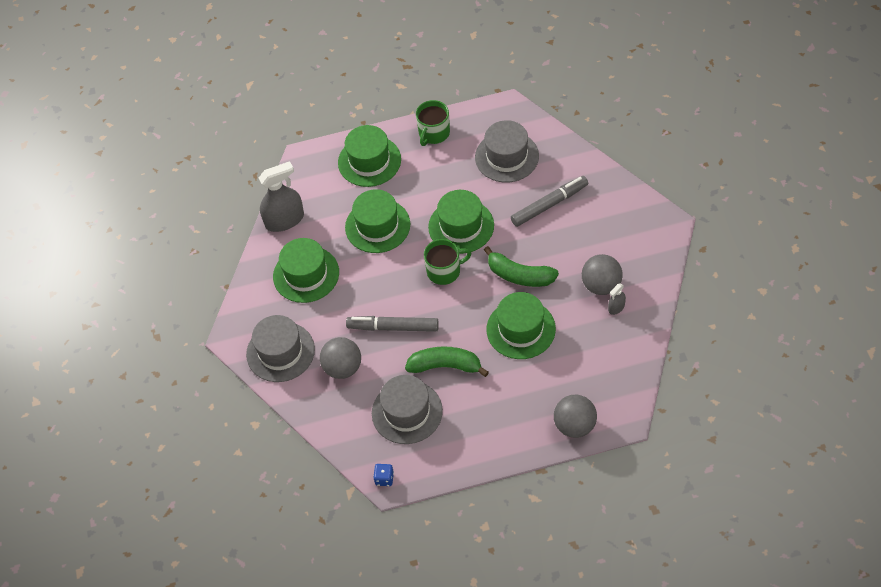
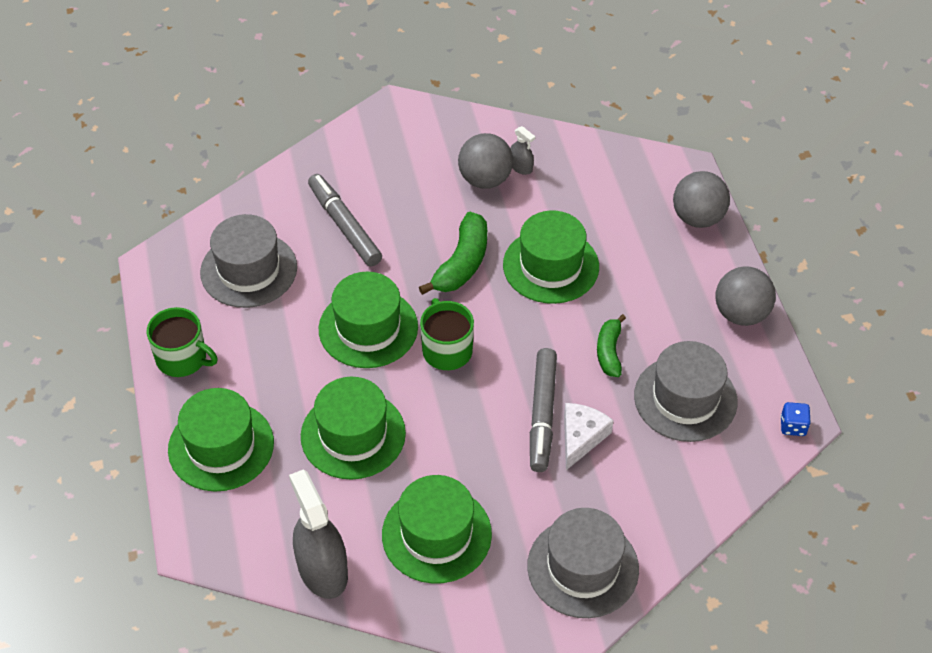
camera: 95 degrees left, 5 degrees down
grey ball [320,337,361,379] -> grey ball moved to [715,266,776,326]
green banana [405,346,489,377] -> green banana [597,314,626,377], size x0.64
none -> white cheese [564,403,614,470]

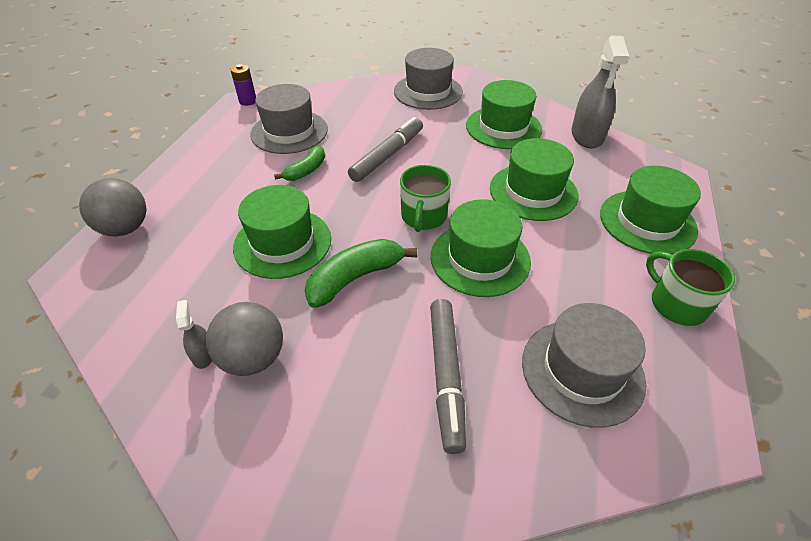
camera: 150 degrees left, 5 degrees down
white cheese [564,403,614,470] -> none
grey ball [715,266,776,326] -> none
blue dice [781,402,811,436] -> purple battery [231,64,256,106]

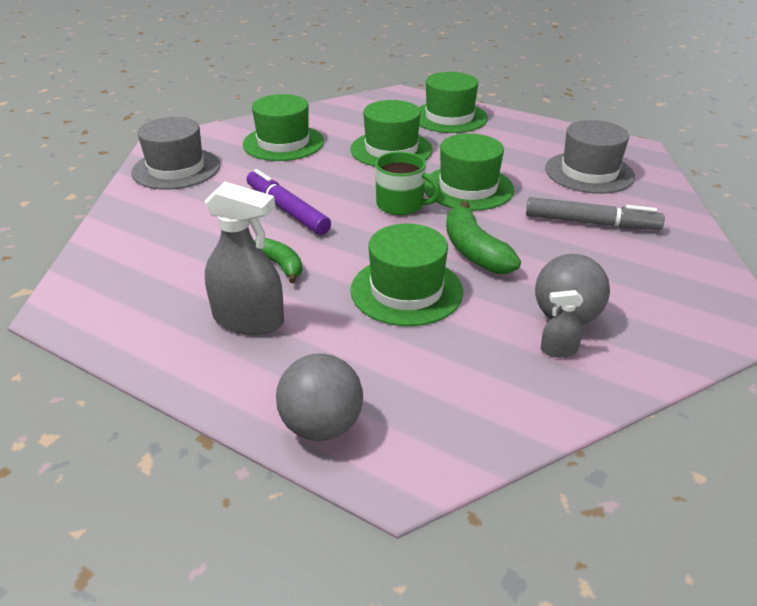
camera: 75 degrees left, 10 degrees down
purple battery [231,64,256,106] -> none
grey hat [250,84,328,154] -> none
grey marker [348,117,423,182] -> purple marker [247,169,331,235]
grey spray bottle [571,36,629,148] -> grey spray bottle moved to [205,182,284,335]
green mug [646,249,735,326] -> none

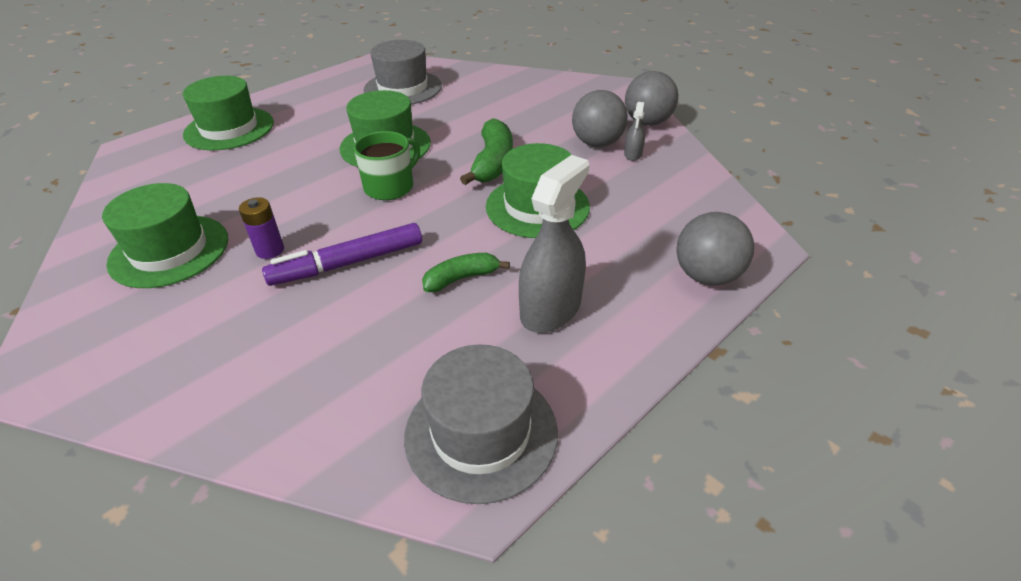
camera: 75 degrees left, 5 degrees up
grey hat [131,117,220,190] -> grey hat moved to [404,344,558,504]
green hat [350,100,433,167] -> none
green banana [446,201,521,274] -> green banana turned 75 degrees counterclockwise [460,118,513,185]
grey marker [526,197,665,230] -> none
none -> purple battery [239,197,284,259]
none -> grey ball [625,71,678,126]

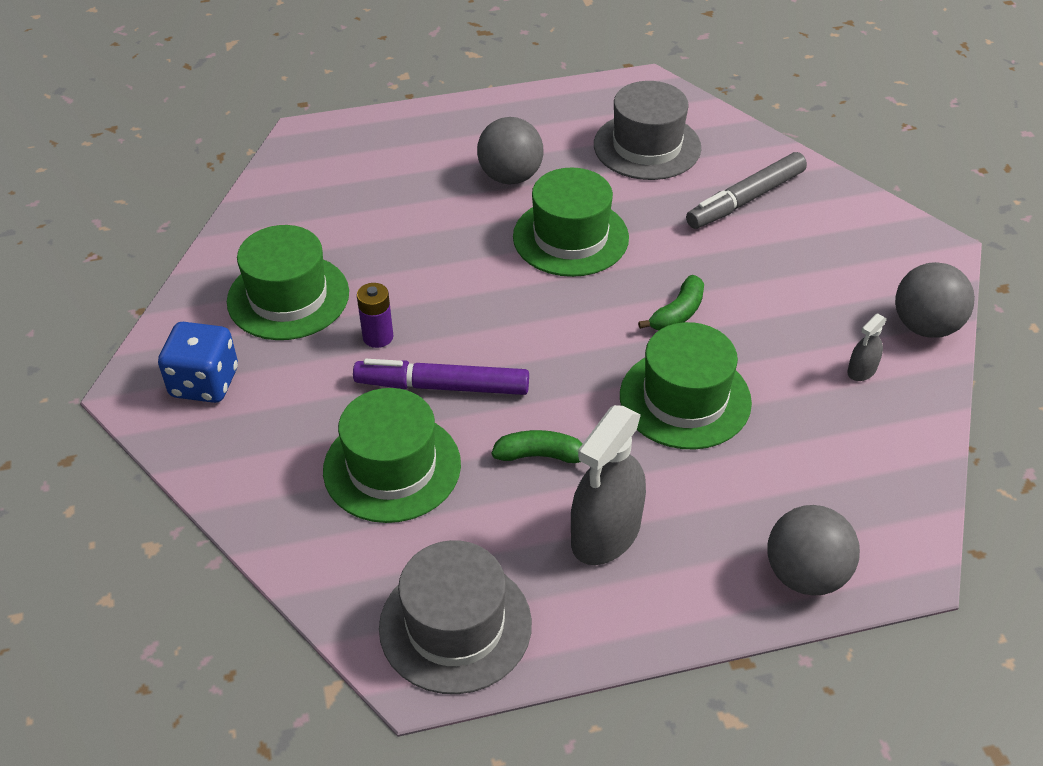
camera: 30 degrees right, 5 degrees up
green hat [183,76,274,150] -> green hat moved to [323,388,461,523]
green mug [354,131,420,200] -> none
green banana [460,118,513,185] -> green banana [638,275,704,330], size x0.64
grey spray bottle [519,155,589,333] -> grey spray bottle turned 150 degrees clockwise [571,405,646,565]
grey ball [572,90,628,147] -> grey ball moved to [477,117,543,184]
none -> blue dice [158,322,238,403]
none -> grey marker [686,152,807,229]

